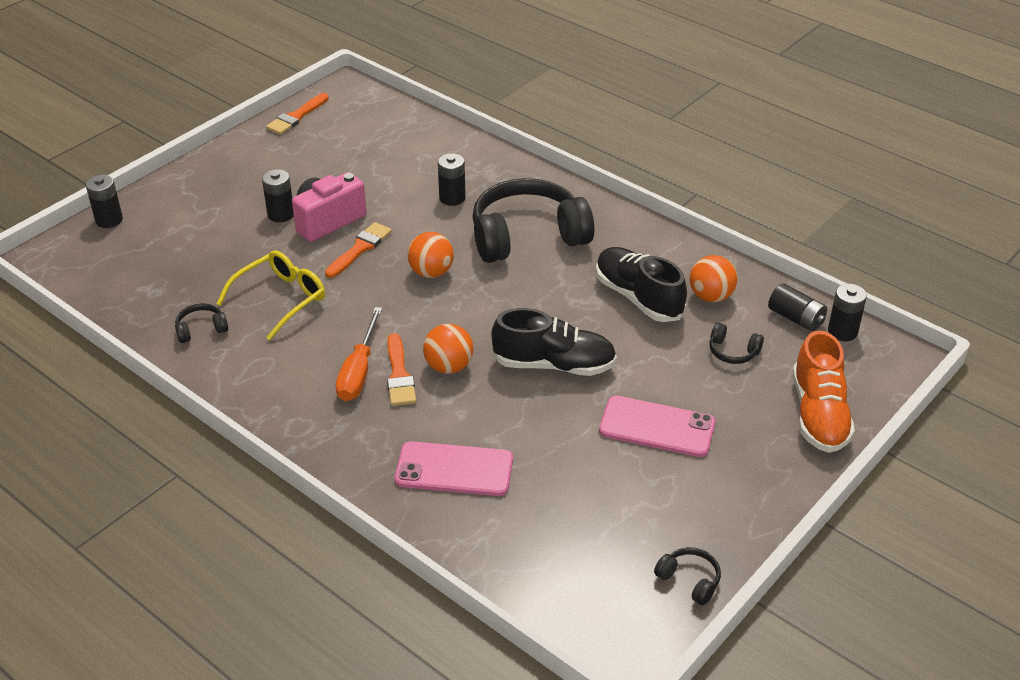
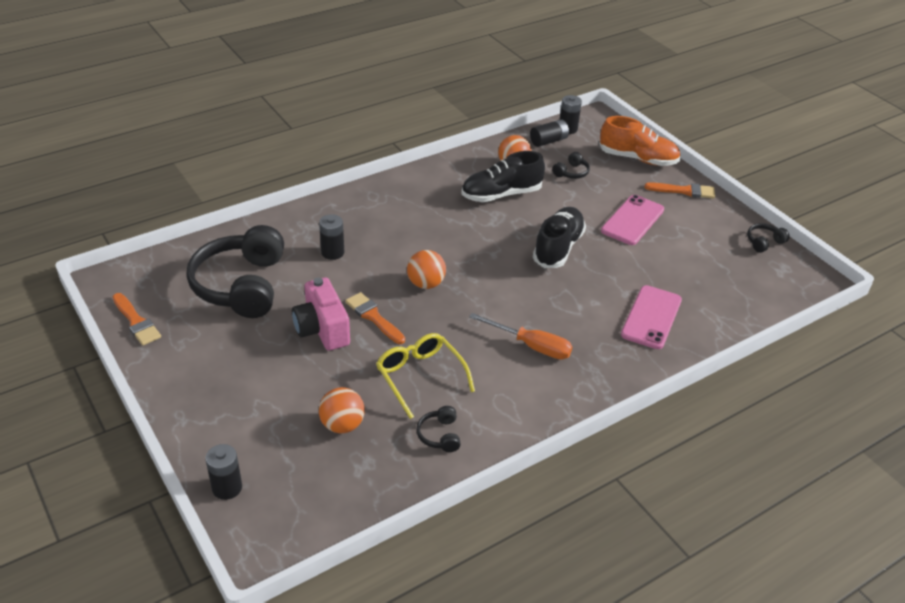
camera: 75 degrees left, 0 degrees up
black battery [262,169,294,222] -> none
orange brush [387,333,416,406] -> orange brush moved to [645,182,715,199]
orange ball [423,324,473,374] -> orange ball moved to [319,387,365,433]
black headphones [472,178,594,263] -> black headphones moved to [187,225,284,318]

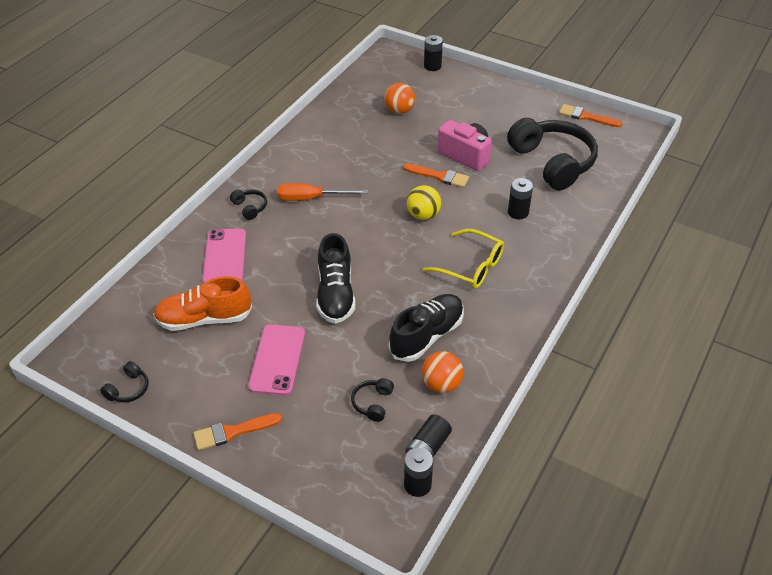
camera: 155 degrees right, 5 degrees up
yellow glasses [376,333,475,419] -> yellow glasses moved to [423,229,504,289]
orange ball [407,250,446,289] -> yellow ball [407,185,441,220]
black headphones [416,406,461,452] -> black headphones moved to [230,189,267,220]
orange shoe [599,116,681,166] -> orange shoe moved to [153,276,252,331]

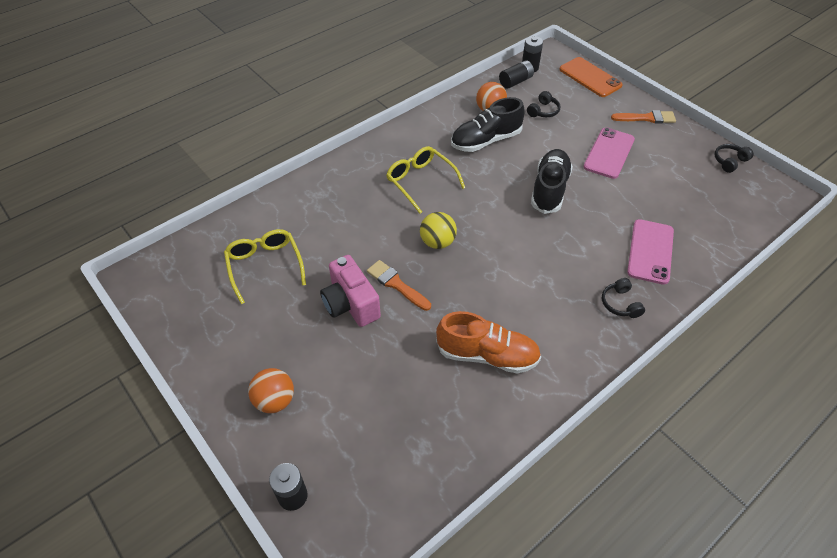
camera: 160 degrees left, 5 degrees up
orange shoe [153,276,252,331] -> orange shoe moved to [436,311,541,374]
orange screwdriver [277,183,367,201] -> none
orange ball [384,83,415,114] -> orange ball moved to [248,368,294,413]
black headphones [507,118,598,190] -> yellow glasses [224,229,306,304]
black battery [508,178,533,219] -> none
orange brush [559,104,623,127] -> none
none -> orange phone [559,57,623,97]

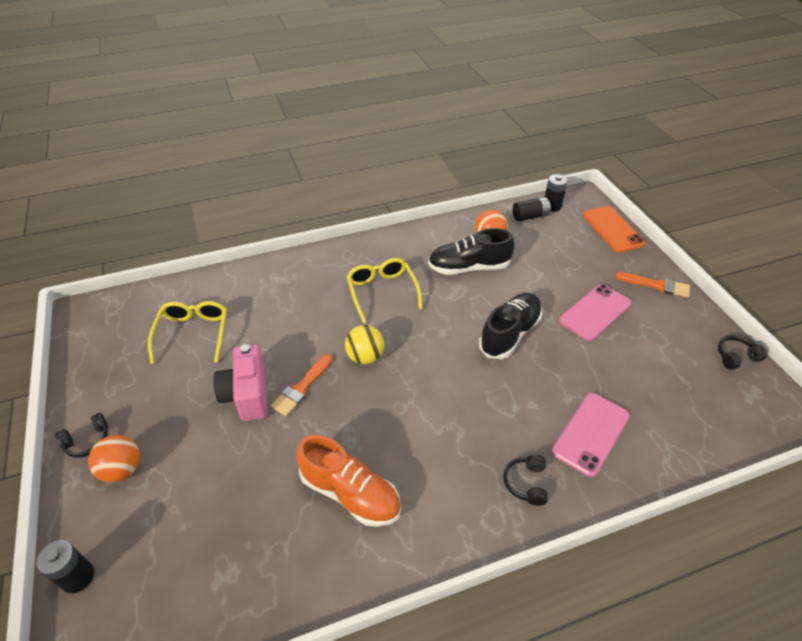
camera: 20 degrees right, 5 degrees down
orange brush [367,260,431,311] -> orange brush turned 120 degrees counterclockwise [271,354,332,416]
black headphones [527,91,560,117] -> black headphones moved to [55,413,108,458]

